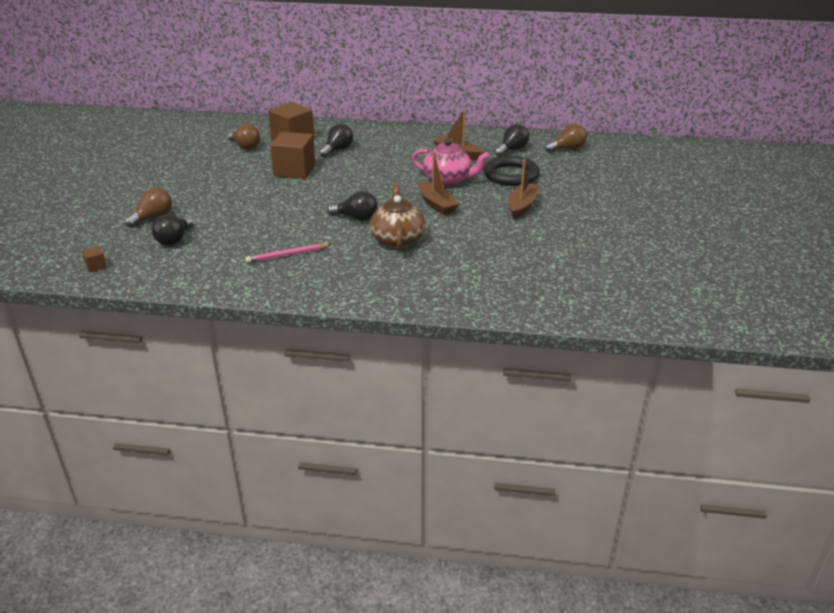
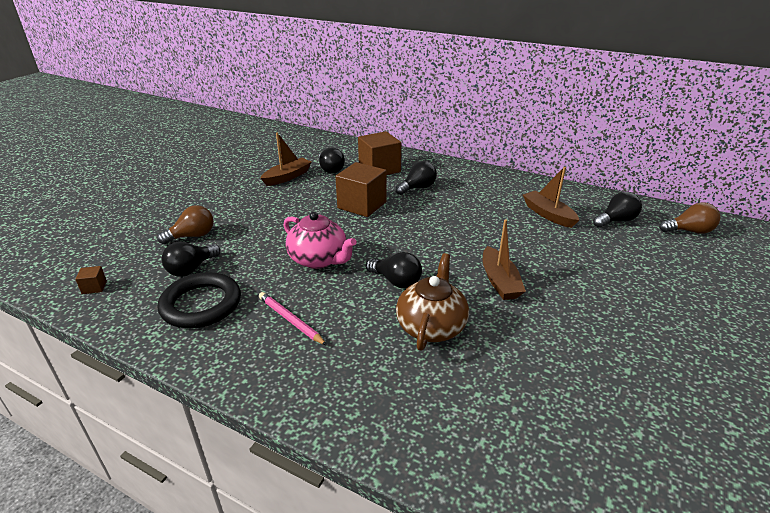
camera: 20 degrees right, 0 degrees up
brown light bulb [228,124,260,149] -> black light bulb [319,148,345,174]
pink pencil [245,244,332,263] -> pink pencil turned 45 degrees clockwise [259,292,327,345]
pink teapot [412,139,490,186] -> pink teapot moved to [283,212,357,269]
black ring [483,156,540,186] -> black ring moved to [157,272,241,328]
brown boat [508,159,539,219] -> brown boat moved to [261,133,312,186]

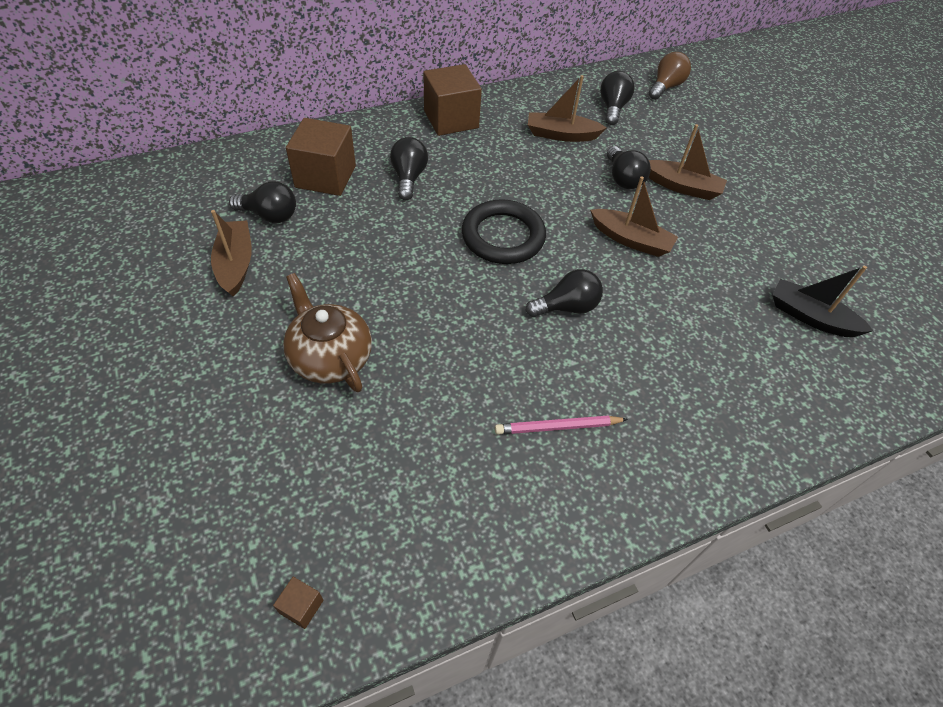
camera: 55 degrees left, 20 degrees up
brown light bulb [157,205,214,244] -> none
black ring [157,272,241,328] -> black ring moved to [462,199,546,264]
black light bulb [162,242,220,277] -> black light bulb moved to [607,146,651,189]
pink teapot [283,212,357,269] -> none
brown cube [335,162,386,217] -> brown cube moved to [424,64,482,136]
brown teapot [396,253,469,351] -> brown teapot moved to [283,273,372,392]
none -> brown boat [649,124,727,200]
none -> black boat [772,266,873,337]

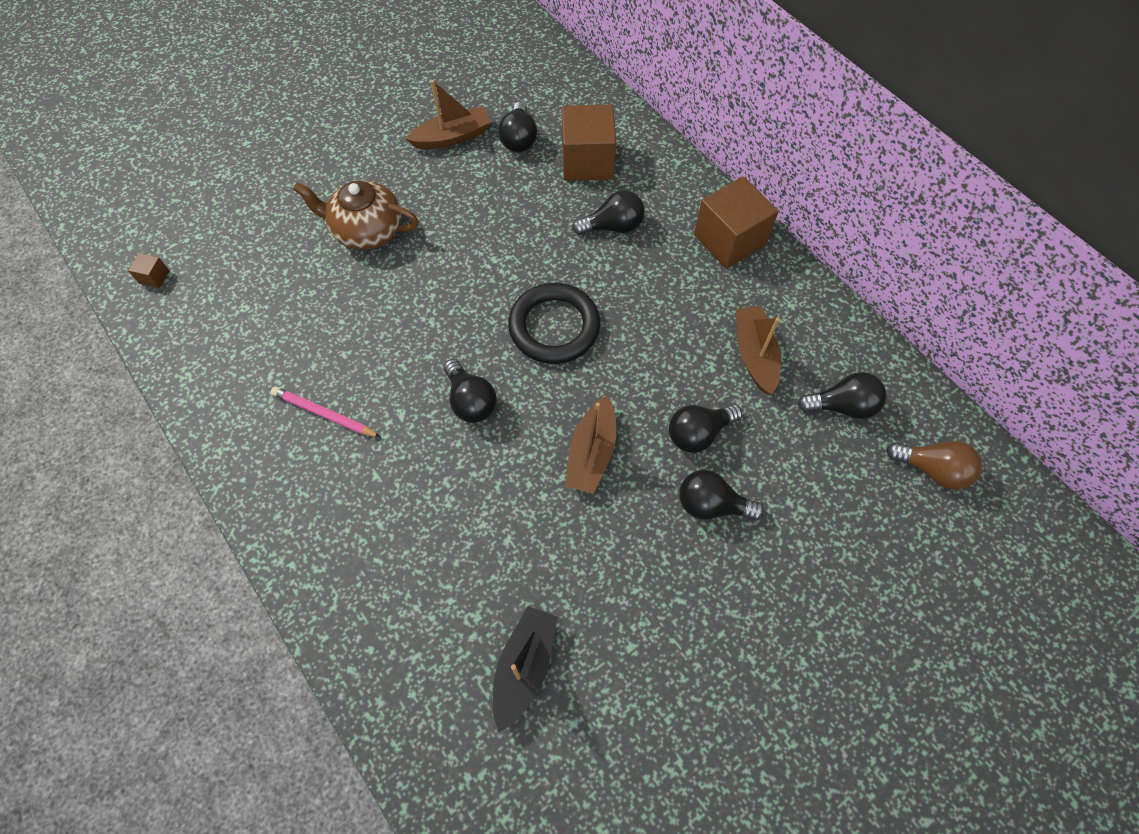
camera: 80 degrees right, 10 degrees up
brown teapot [283,273,372,392] -> brown teapot turned 120 degrees counterclockwise [293,180,419,250]
pink pencil [495,415,628,435] -> pink pencil turned 45 degrees counterclockwise [271,387,381,438]
brown boat [649,124,727,200] -> black light bulb [679,470,764,520]

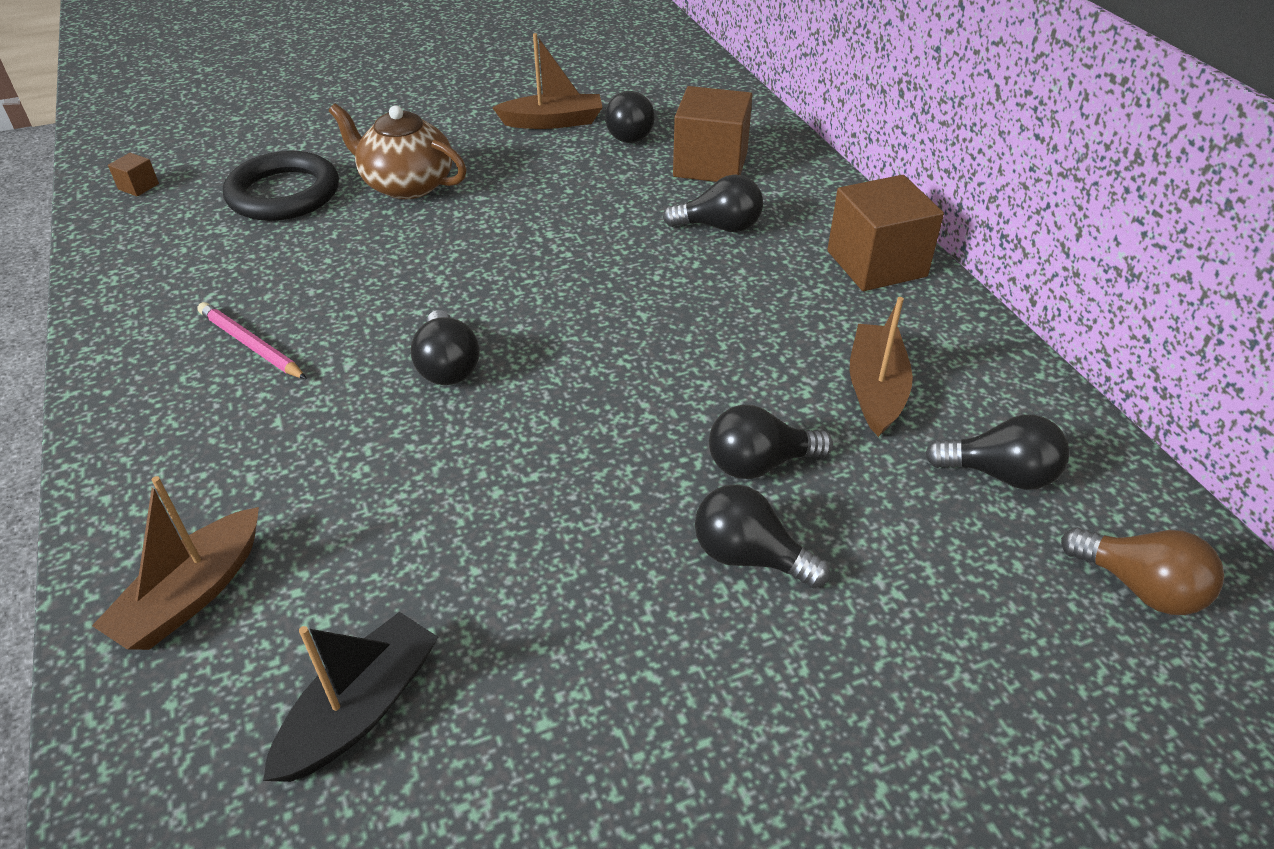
camera: 15 degrees right, 20 degrees down
black ring [508,283,600,364] -> black ring moved to [223,151,339,221]
brown boat [565,395,616,494] -> brown boat moved to [92,476,259,650]

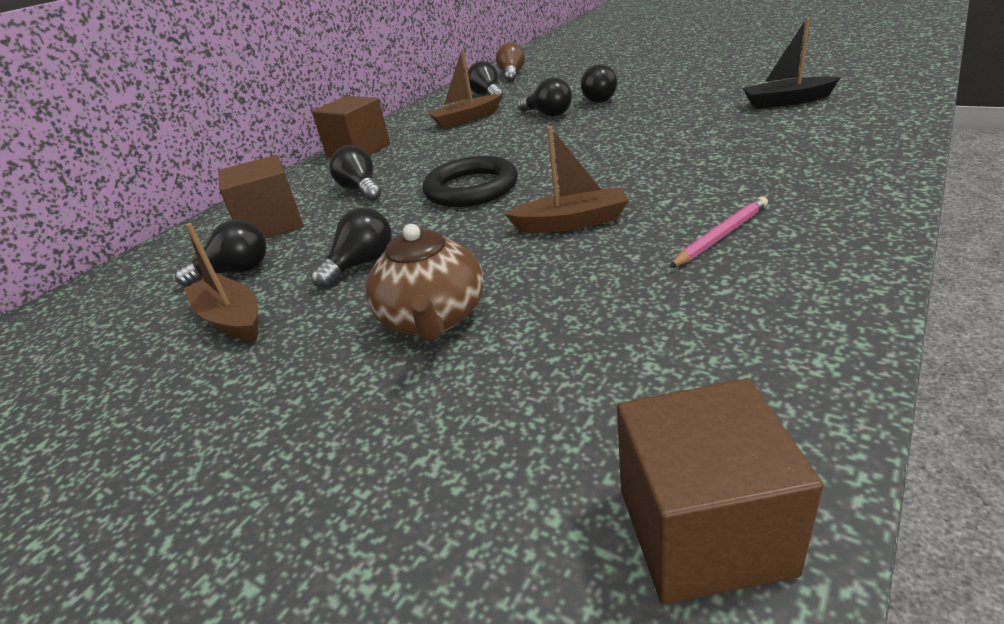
camera: 120 degrees left, 10 degrees down
brown boat [92,476,259,650] -> brown boat moved to [505,126,629,233]
brown cube [108,153,159,196] -> brown cube [617,379,823,604], size x2.40
pink pencil [197,302,307,379] -> pink pencil turned 135 degrees counterclockwise [669,197,768,268]
black ring [223,151,339,221] -> black ring moved to [423,156,518,207]
black light bulb [411,310,480,385] -> black light bulb moved to [311,207,392,288]

